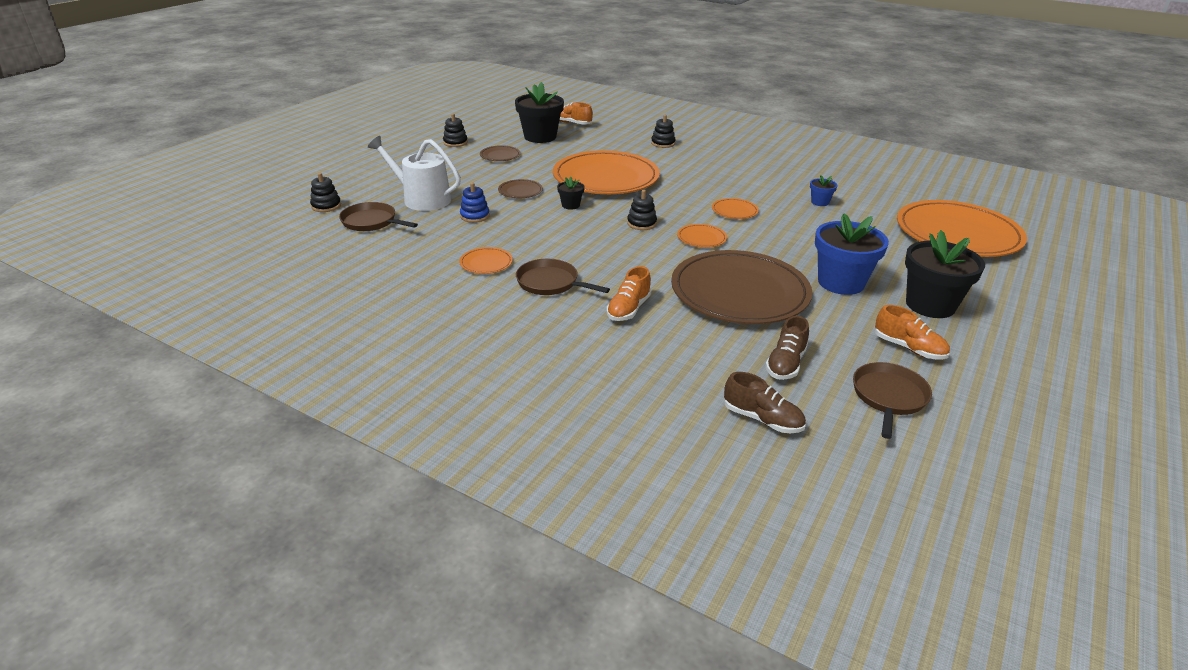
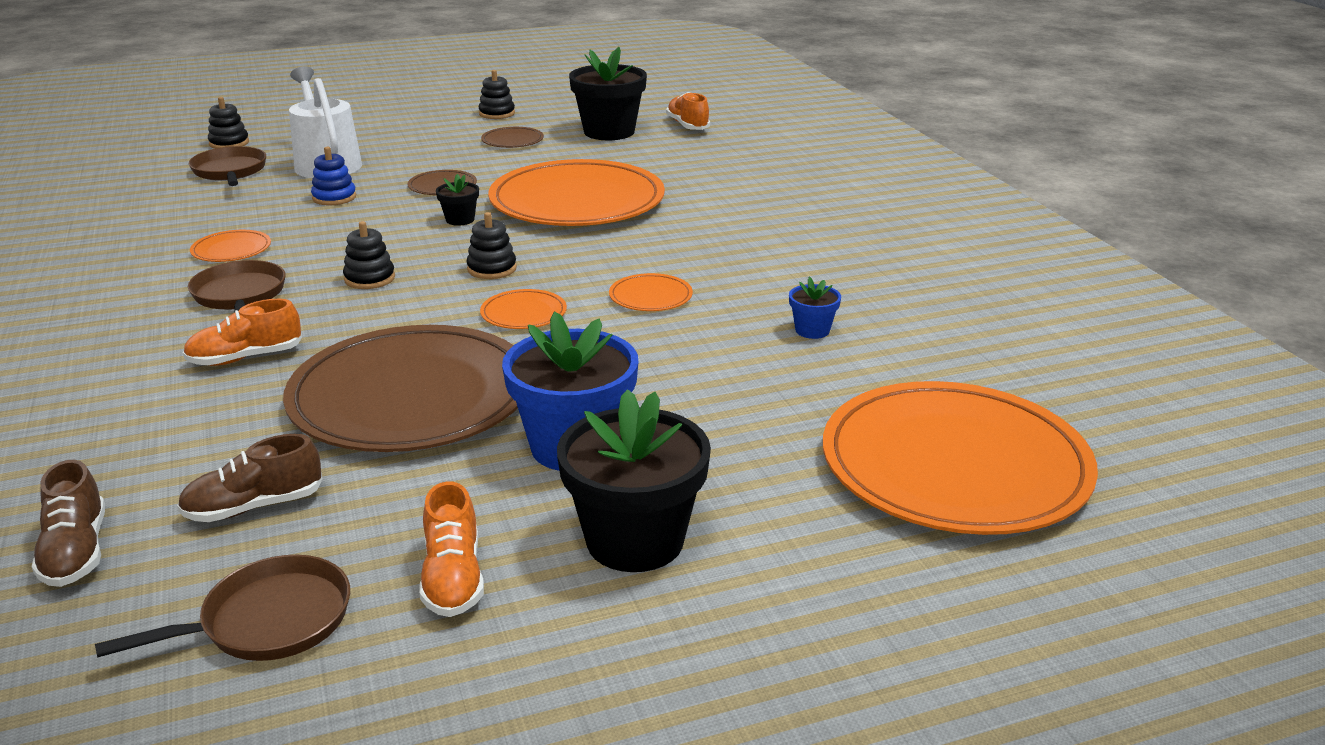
camera: 40 degrees right, 5 degrees down
black stacking toy [651,115,675,148] -> black stacking toy moved to [343,221,395,289]

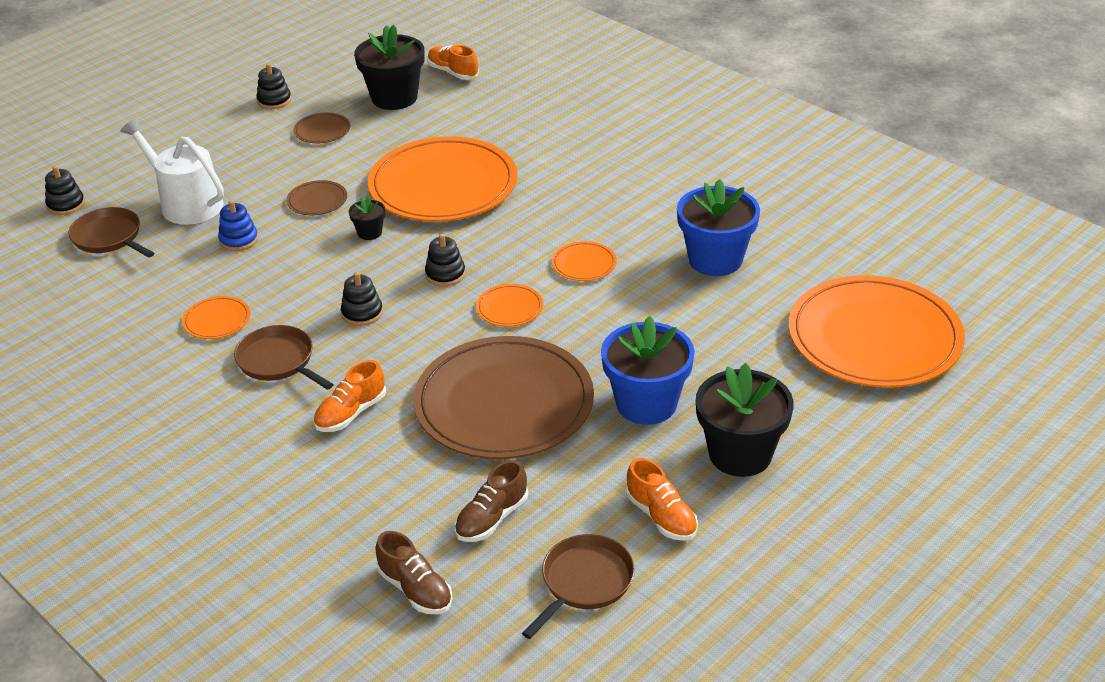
camera: 25 degrees left, 10 degrees up
blue flower pot [789,277,841,339] -> blue flower pot [677,179,760,276], size x2.15

